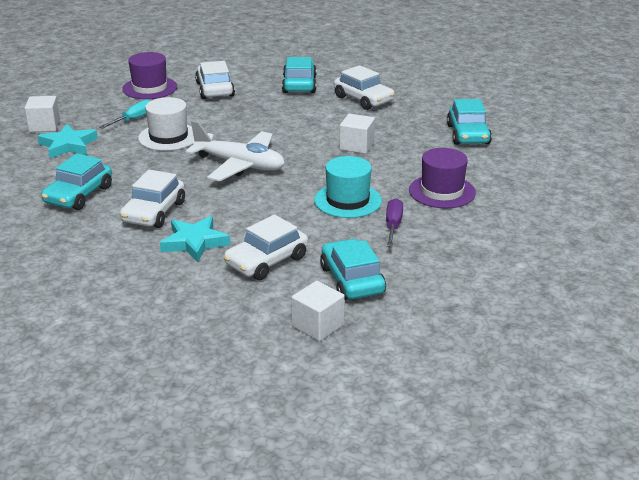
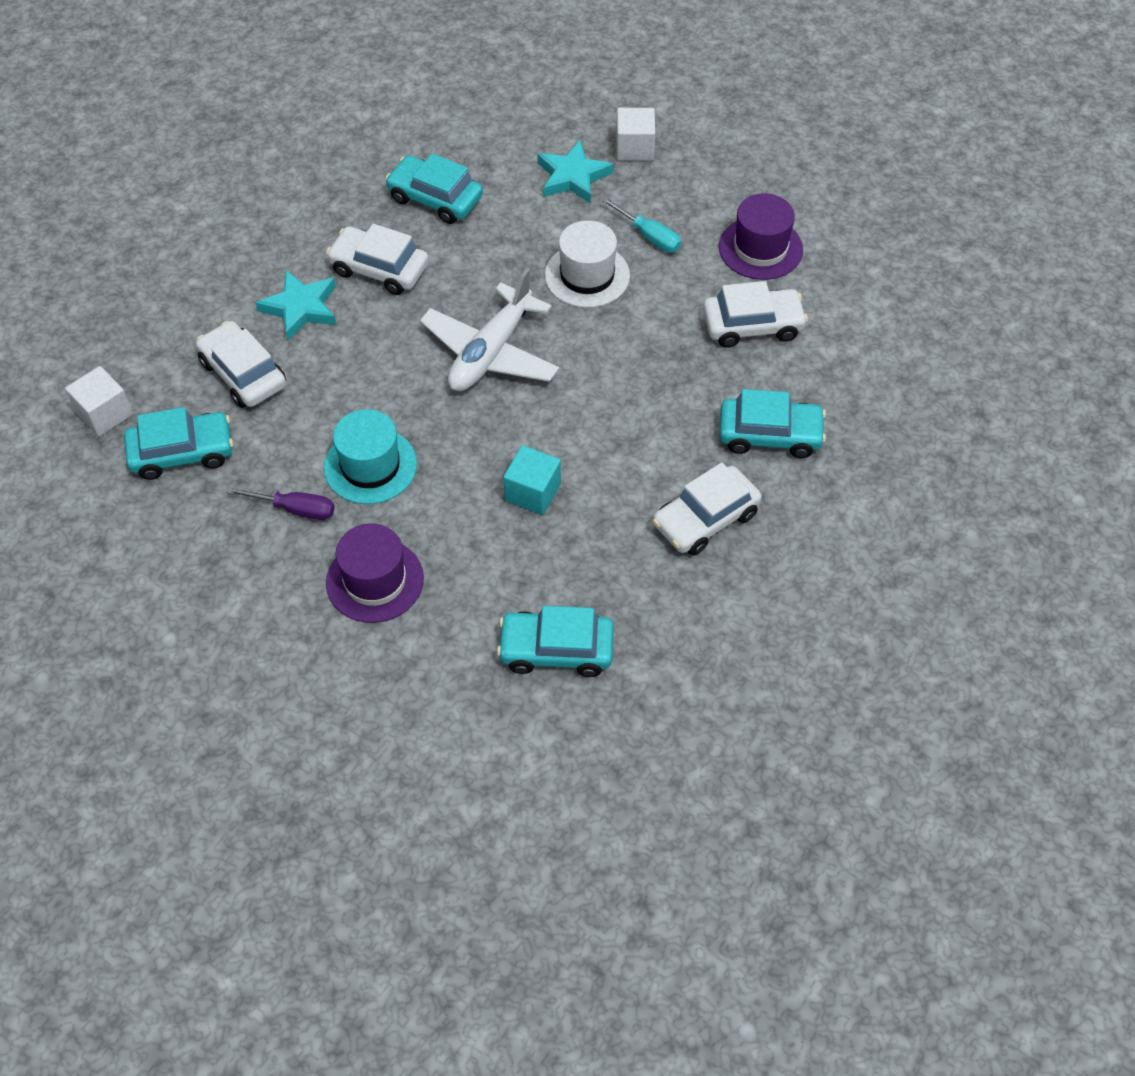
camera: 95 degrees right, 25 degrees up
white cube [340,113,375,154] -> turquoise cube [503,445,561,515]

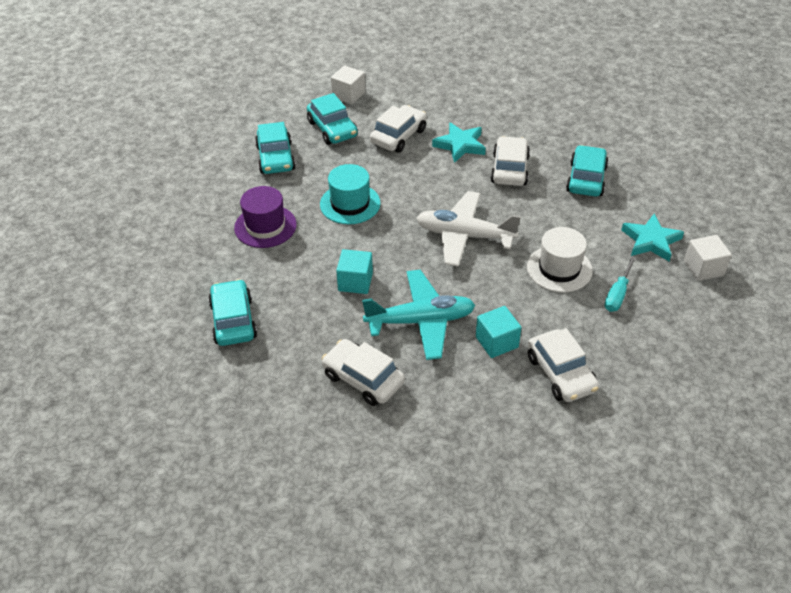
camera: 75 degrees right, 10 degrees down
purple screwdriver [225,487,335,520] -> none
purple hat [719,193,803,280] -> none
turquoise car [719,389,826,458] -> turquoise car moved to [255,122,296,174]
none -> turquoise plane [362,270,475,360]
none -> turquoise cube [476,306,522,358]

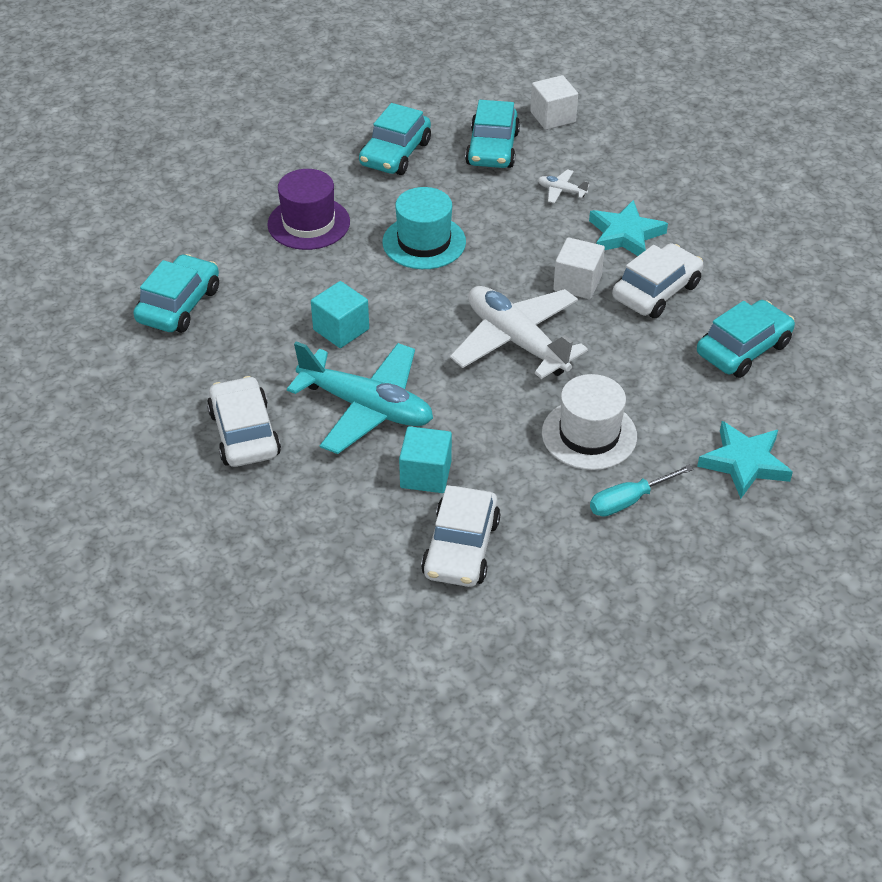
camera: 35 degrees right, 0 degrees up
white car [370,105,427,153] -> white plane [538,169,590,203]
white cube [684,235,732,281] -> white cube moved to [553,237,605,299]

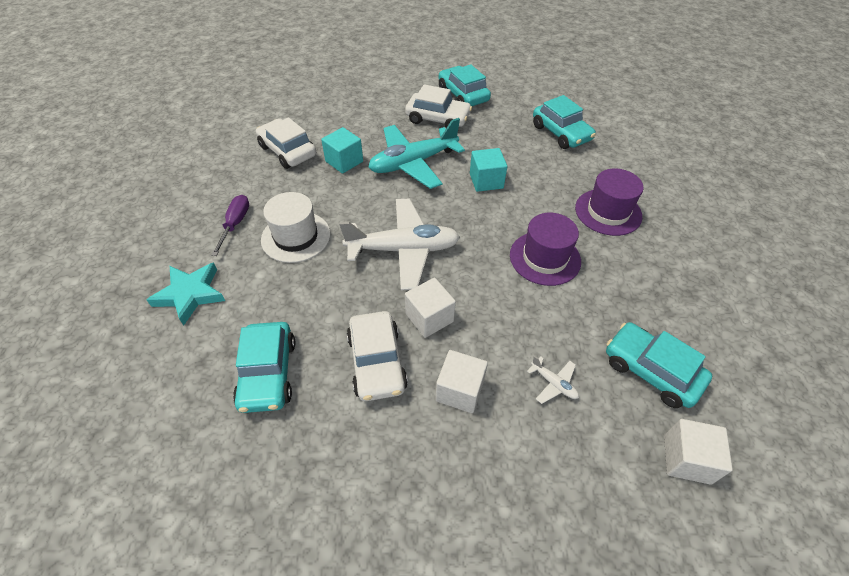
camera: 125 degrees right, 5 degrees up
turquoise car [359,103,431,175] -> turquoise car moved to [439,64,491,106]
turquoise hat [383,187,466,269] -> purple hat [510,213,581,286]
white plane [538,169,590,203] -> white plane turned 75 degrees clockwise [527,356,579,404]
turquoise star [589,200,668,256] -> white cube [436,350,488,413]
turquoise screwdriver [590,465,693,517] -> purple screwdriver [211,195,249,256]

